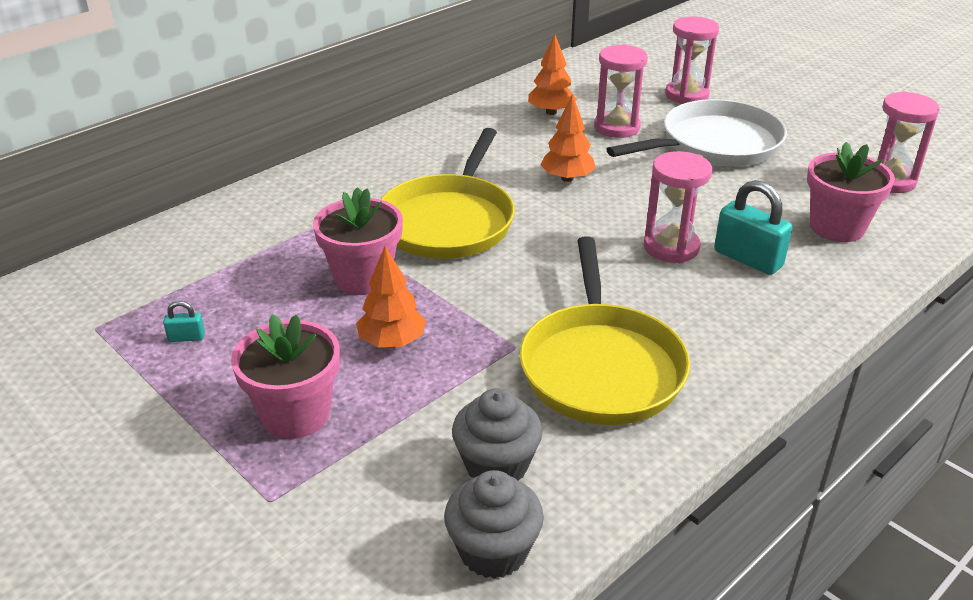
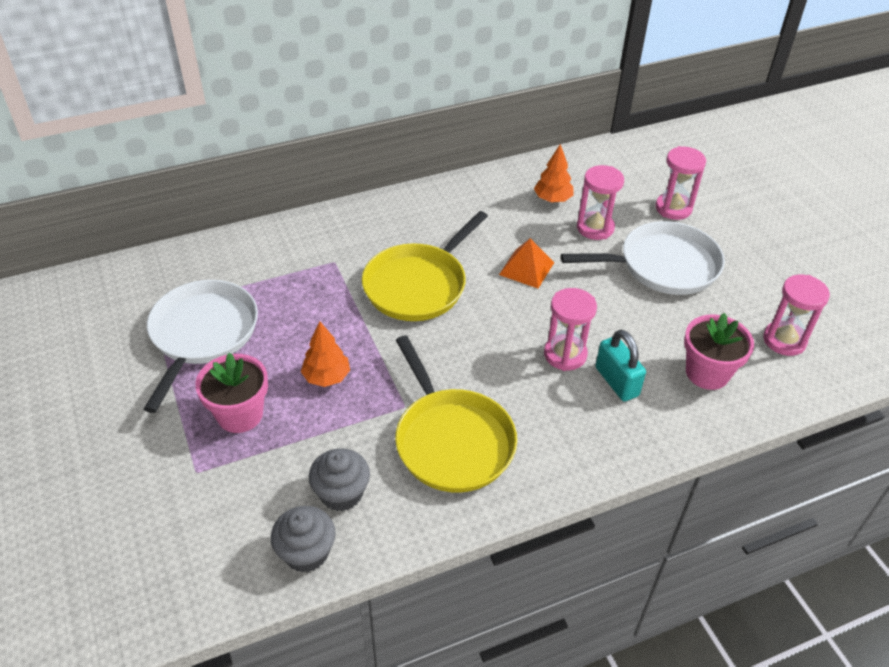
camera: 20 degrees right, 10 degrees up
turquoise padlock [163,301,205,342] -> white pan [144,280,258,413]
pink flower pot [313,187,403,295] -> none
yellow pan [519,236,690,425] -> yellow pan turned 45 degrees counterclockwise [395,335,517,492]
orange tree [540,94,596,182] -> orange pyramid [499,238,554,288]

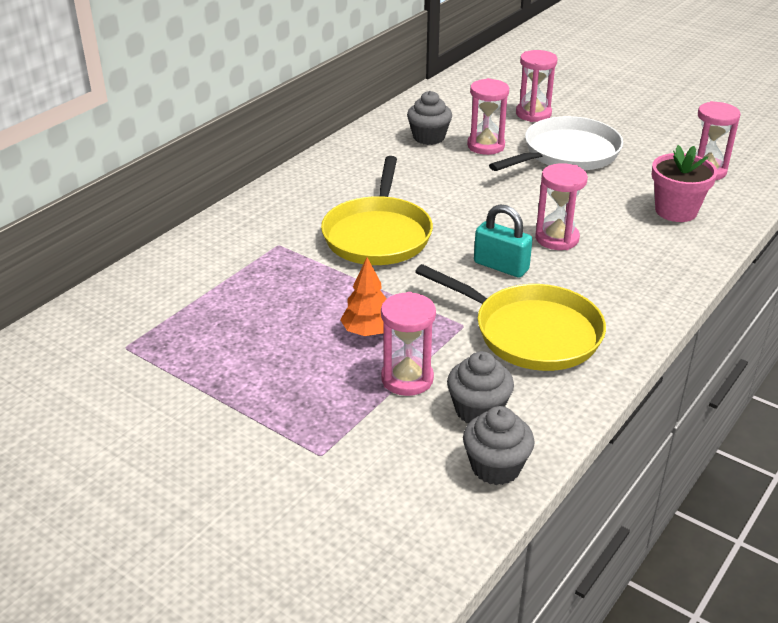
camera: 30 degrees left, 10 degrees down
white pan [144,280,258,413] -> none
pink flower pot [195,353,268,433] -> none
orange pyramid [499,238,554,288] -> none
orange tree [534,144,574,202] -> grey cupcake [407,91,452,145]
turquoise padlock [595,329,646,401] -> turquoise padlock moved to [474,204,533,278]
none -> pink hourglass [381,292,436,396]

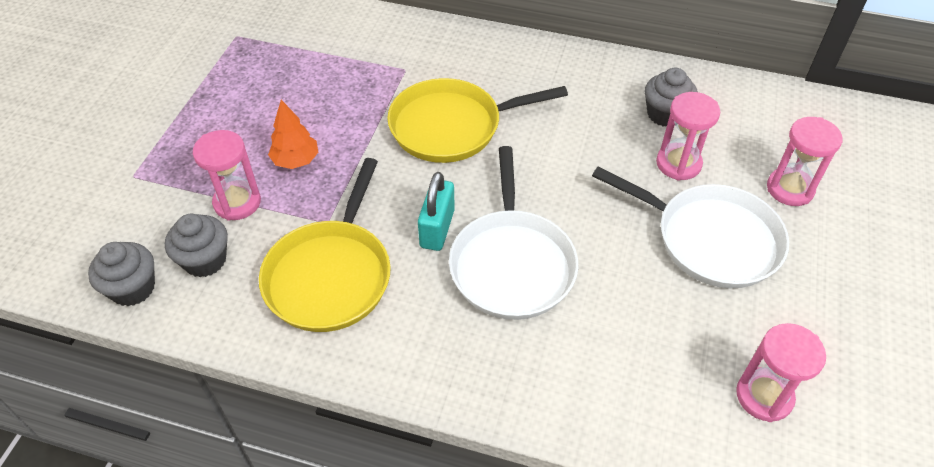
camera: 70 degrees right, 15 degrees up
pink hourglass [535,163,588,250] -> white pan [449,146,578,320]
pink flower pot [652,145,718,222] -> none

